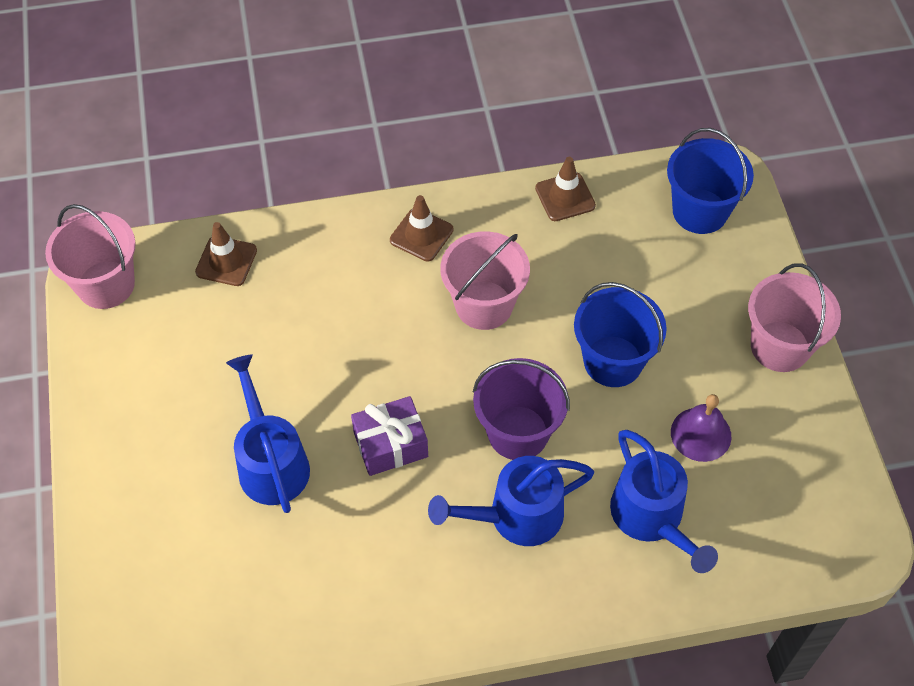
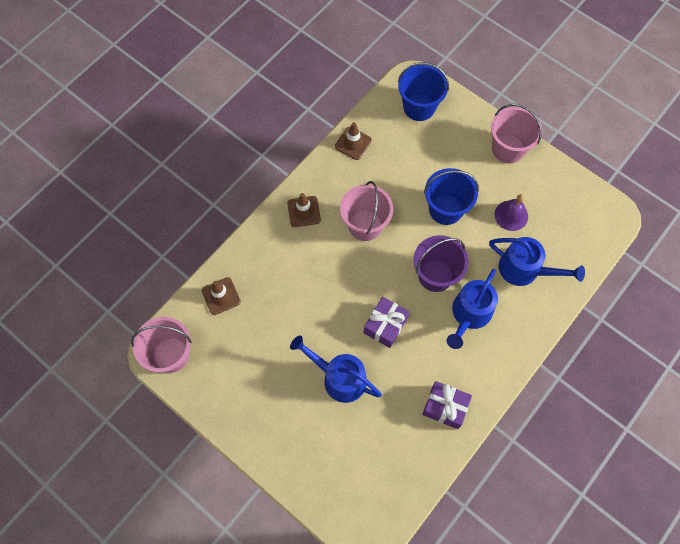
camera: 40 degrees left, 10 degrees up
none -> purple gift [422,381,472,429]

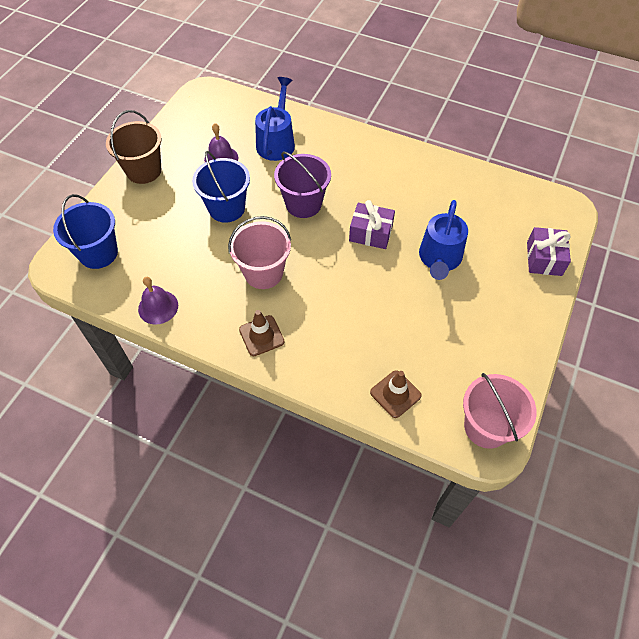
camera: 105 degrees left, 10 degrees down
brown traffic cone [335,122,372,160] -> purple bell [138,277,178,324]
purple gift [422,381,472,429] -> purple gift moved to [527,227,571,276]
blue watering can [447,269,498,349] -> none
pink bucket [491,104,542,163] -> brown bucket [106,110,162,184]

